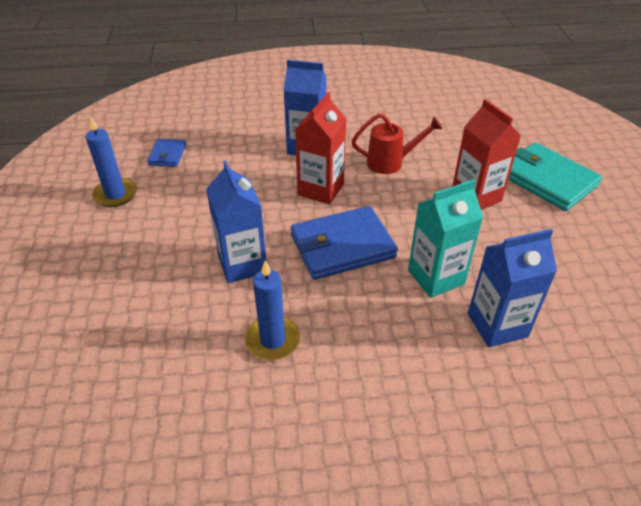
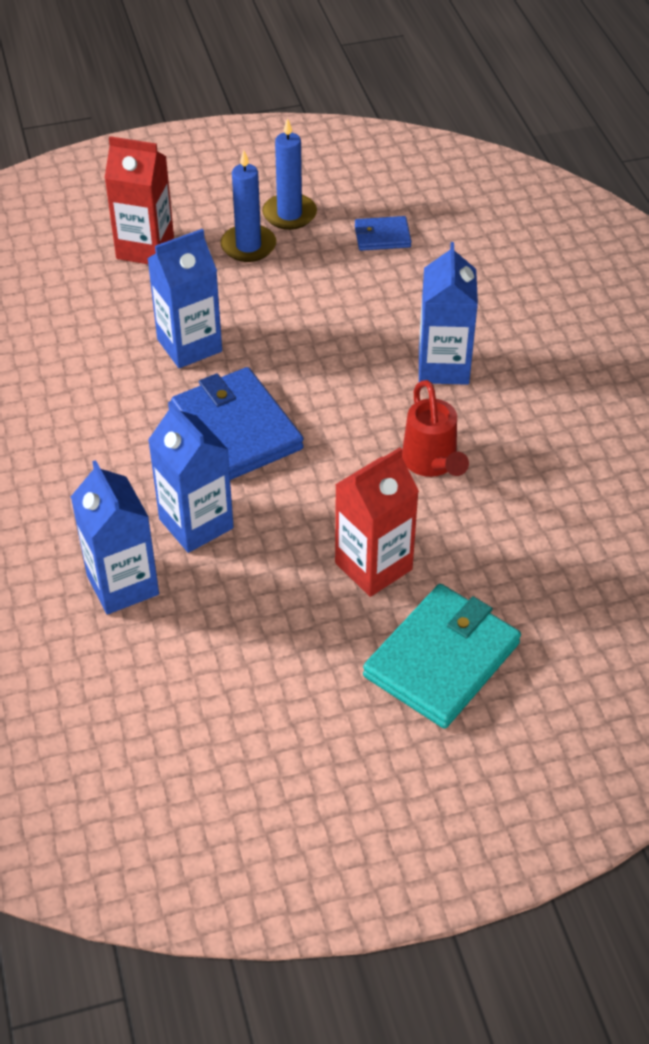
camera: 80 degrees right, 5 degrees up
blue candle [245,260,300,360] -> blue candle moved to [221,150,276,262]
red carton [295,92,346,204] -> red carton moved to [105,136,174,264]
turquoise carton [408,179,483,298] -> blue carton [148,401,234,553]

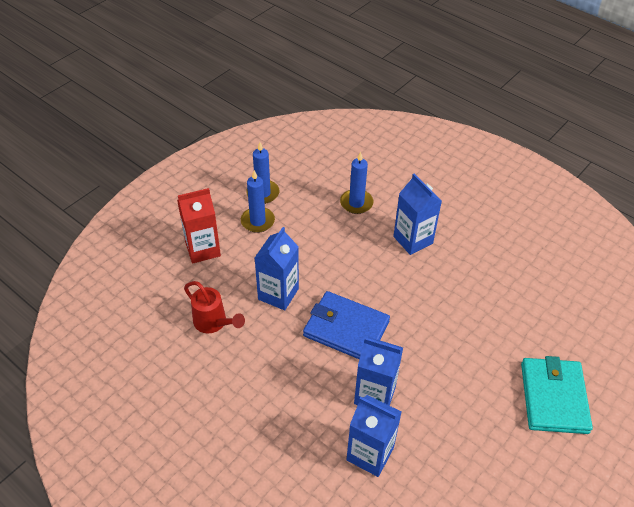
camera: 35 degrees left, 0 degrees up
red carton [335,447,419,597] -> none
blue wallet [355,216,412,251] -> none
red watering can [402,380,469,477] -> red watering can moved to [184,281,245,333]
none -> blue candle [340,152,373,214]

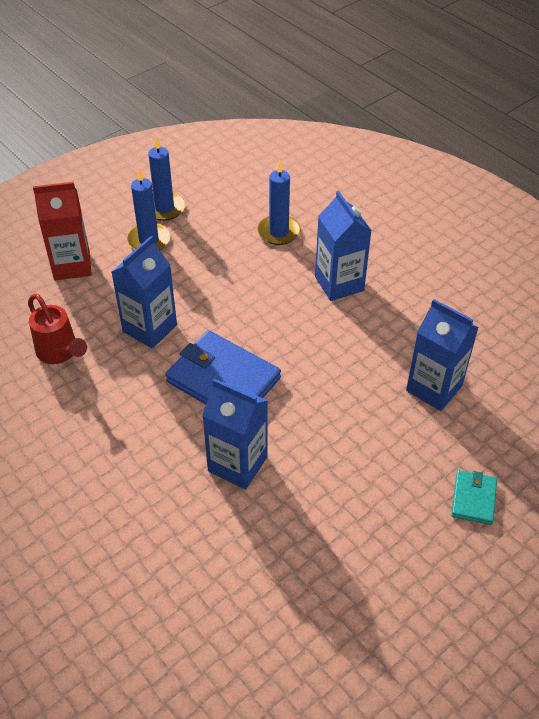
camera: 10 degrees right, 0 degrees up
blue carton [347,395,402,477] -> blue carton moved to [406,299,479,411]
turquoise wallet [521,356,593,434] -> turquoise wallet [451,470,497,525], size x0.51

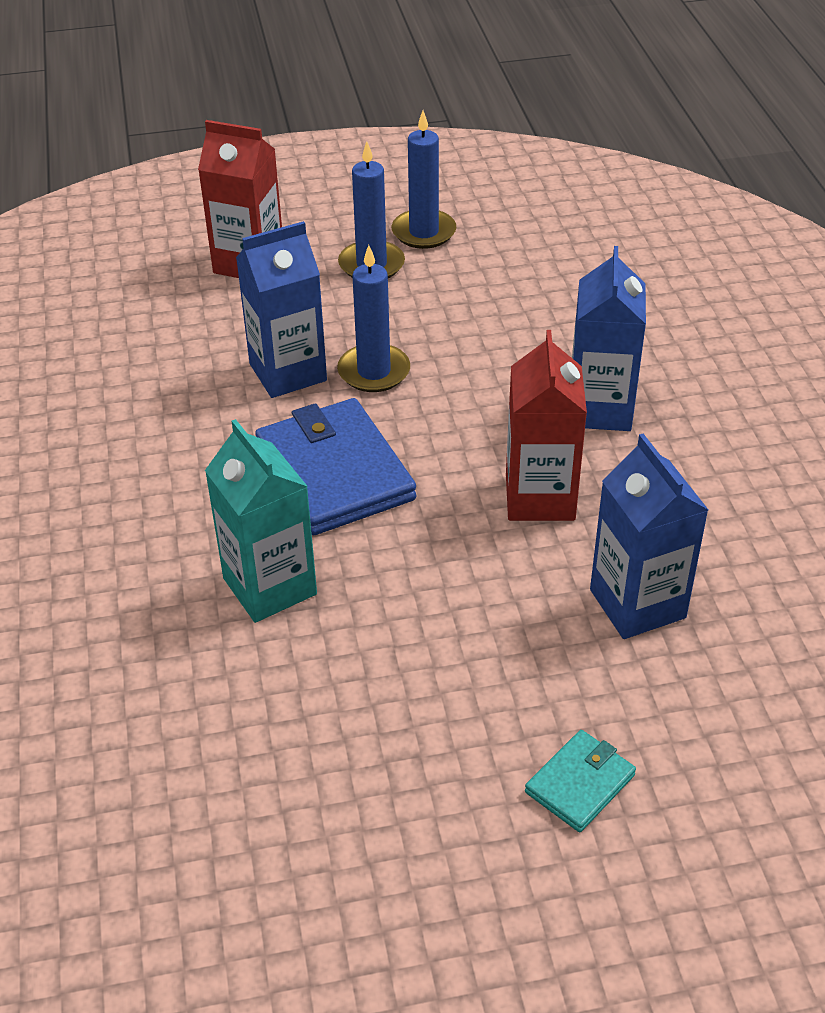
camera: 30 degrees right, 5 degrees down
red watering can [28,294,87,364] -> none
blue carton [202,379,268,490] -> turquoise carton [205,419,317,623]
blue candle [258,161,301,245] -> blue candle moved to [337,245,410,392]
none -> red carton [506,330,587,521]

